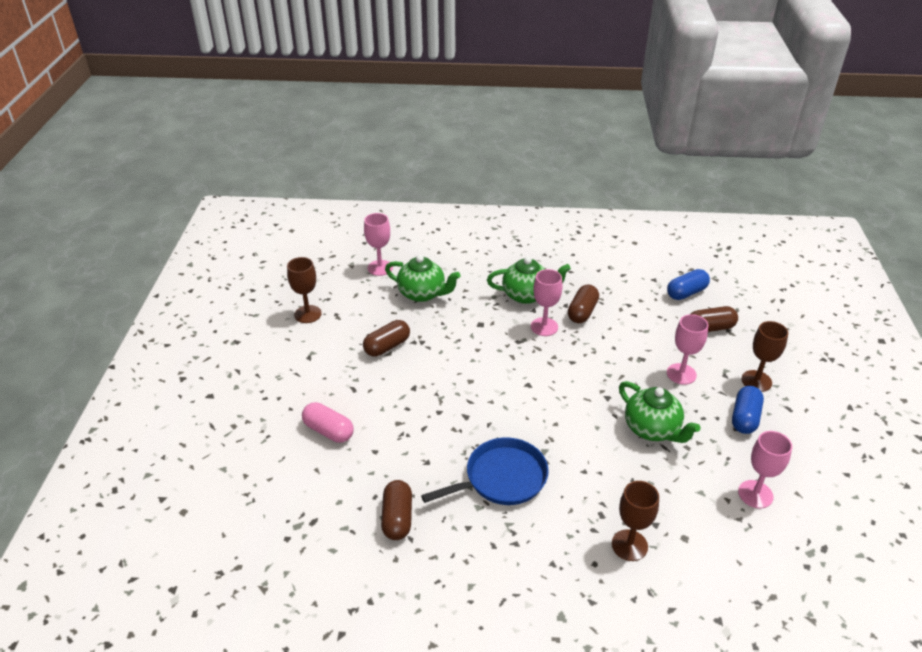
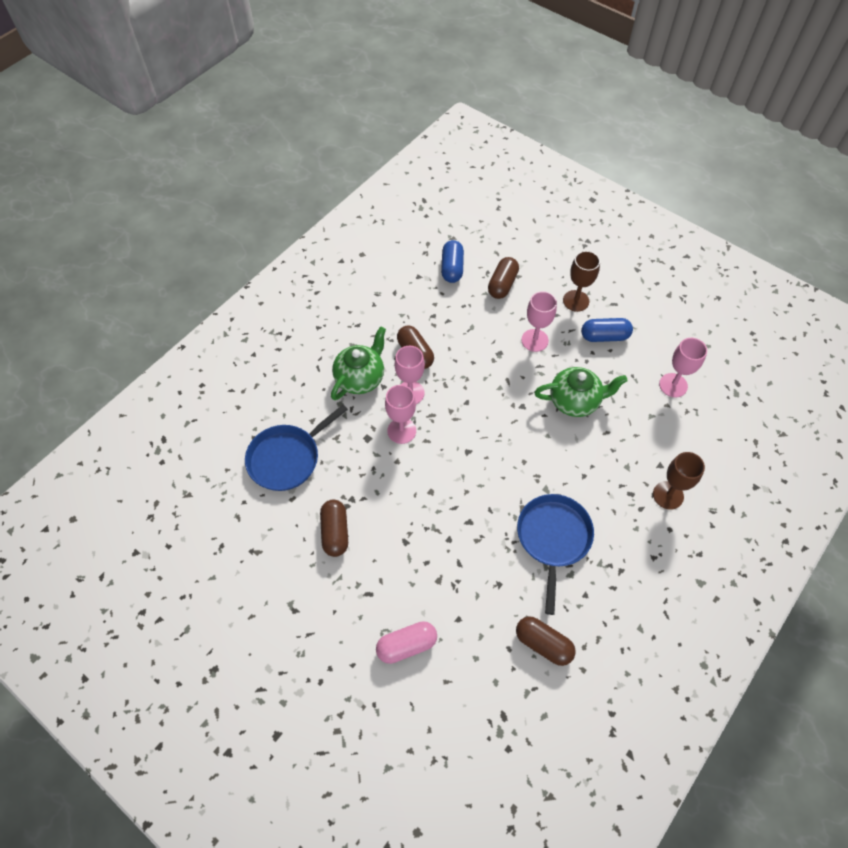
camera: 55 degrees left, 20 degrees up
brown goblet [287,257,322,323] -> none
pink goblet [364,213,393,276] -> pink goblet moved to [385,385,416,444]
green teapot [385,255,460,302] -> blue pan [245,405,348,491]
blue capsule [732,386,764,434] -> blue capsule turned 60 degrees counterclockwise [581,318,633,342]

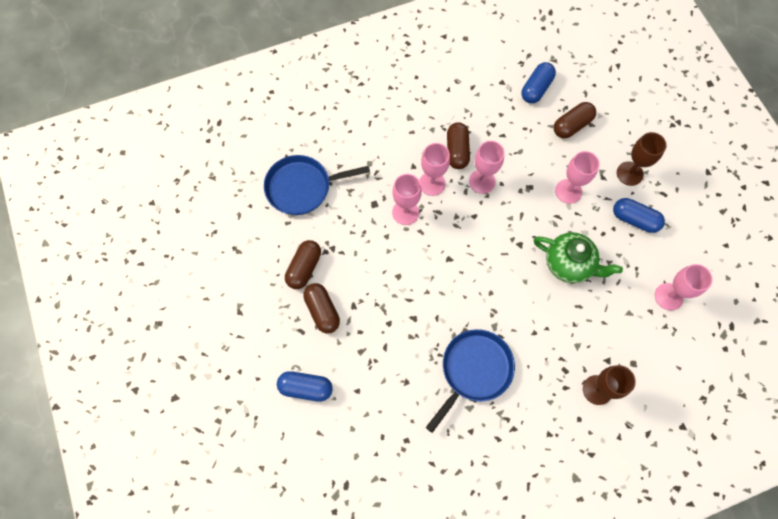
camera: 30 degrees right, 10 degrees up
green teapot [331,327,386,400] -> none
pink capsule [376,621,437,664] -> blue capsule [277,371,333,402]
brown capsule [516,616,576,666] -> brown capsule moved to [303,283,340,333]
none -> pink goblet [469,141,505,194]

